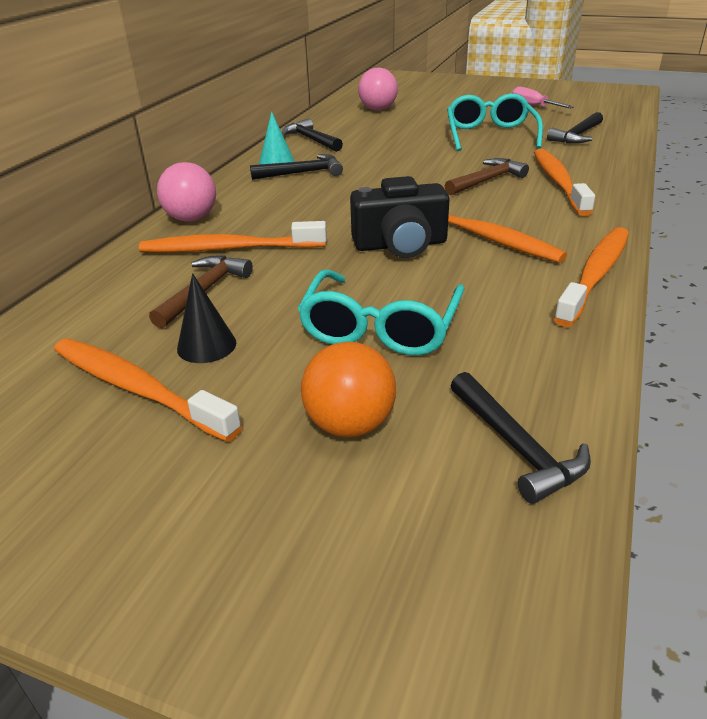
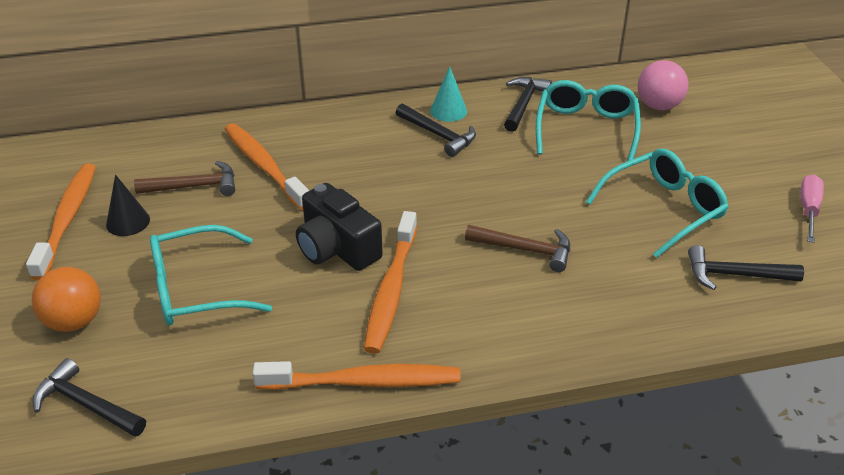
camera: 55 degrees right, 5 degrees up
pink ball [157,162,216,222] -> none
black hammer [451,372,591,504] -> black hammer turned 90 degrees clockwise [32,358,146,437]
orange toothbrush [534,149,595,216] -> none
none -> turquoise glasses [536,80,641,161]

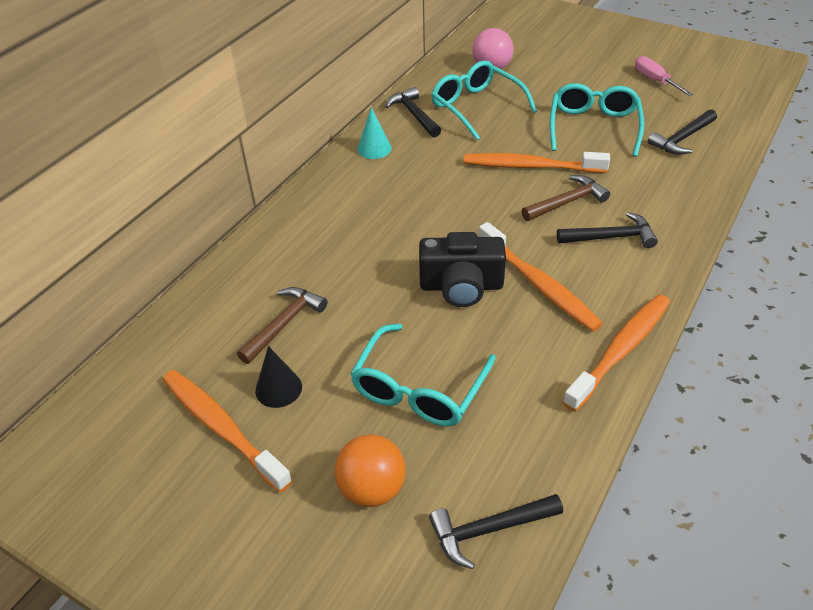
camera: 45 degrees left, 5 degrees up
orange toothbrush [225,123,309,210] -> orange toothbrush moved to [464,152,610,173]
black hammer [396,104,476,157] -> black hammer moved to [557,212,658,248]

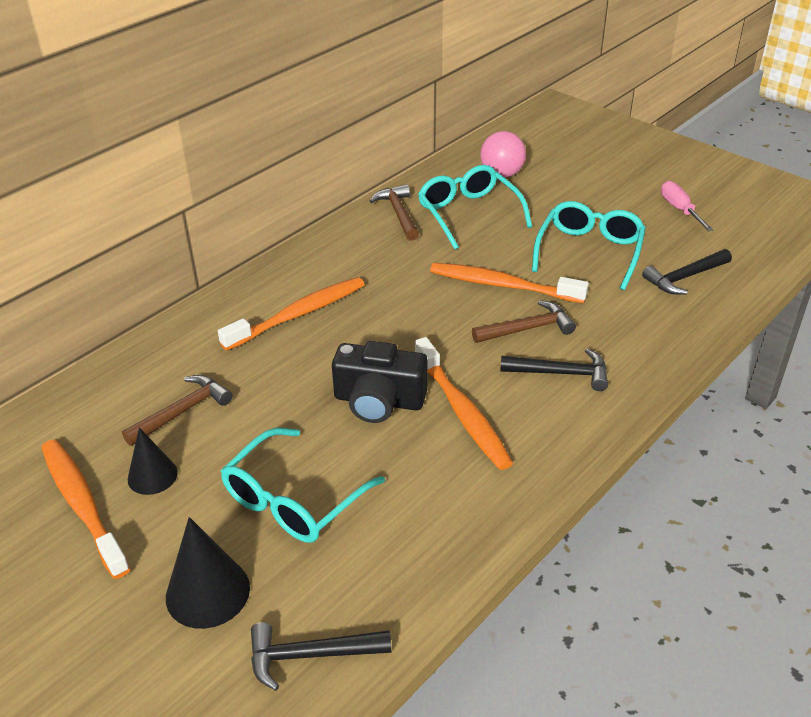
camera: 10 degrees right, 5 degrees down
orange ball [335,434,406,507] -> black cone [166,517,250,629]
turquoise cone [357,107,392,159] -> none
black hammer [385,87,441,137] -> brown hammer [370,184,419,241]
orange toothbrush [562,294,670,412] -> orange toothbrush moved to [218,277,365,351]

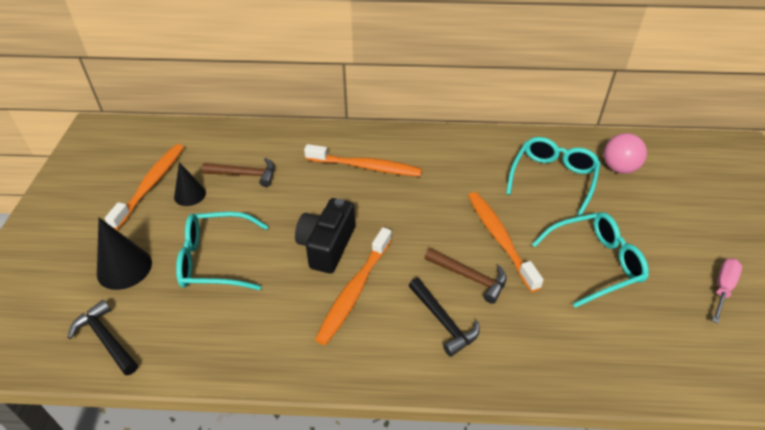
camera: 50 degrees right, 5 degrees up
black camera [332,341,428,423] -> black camera turned 45 degrees clockwise [295,198,355,274]
brown hammer [370,184,419,241] -> none
black hammer [642,249,732,295] -> none

